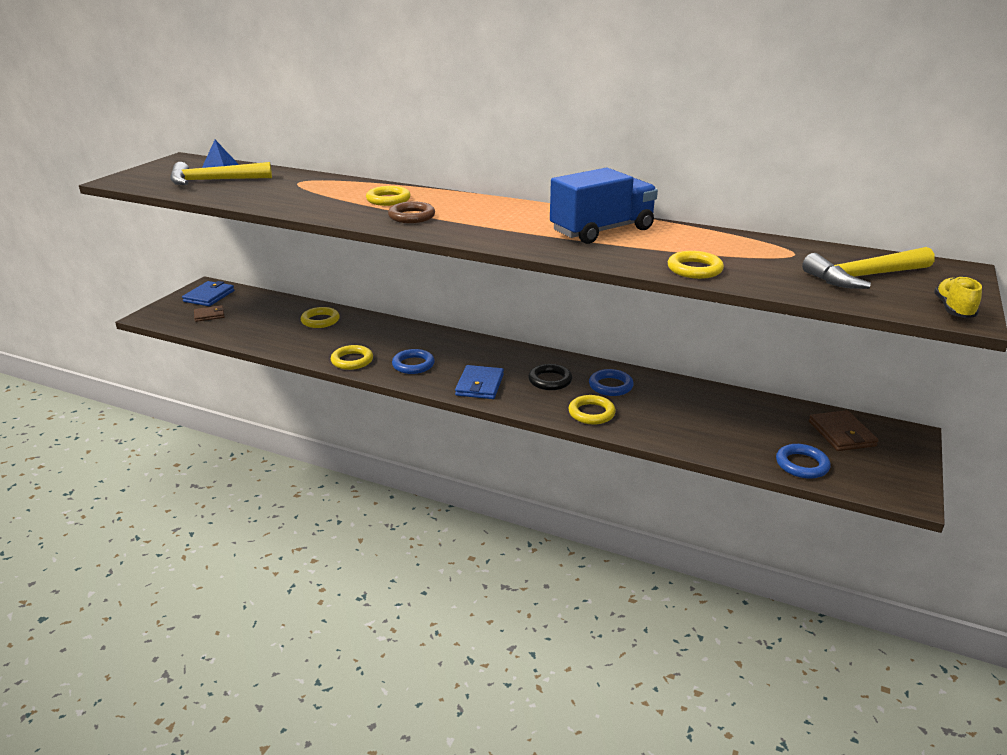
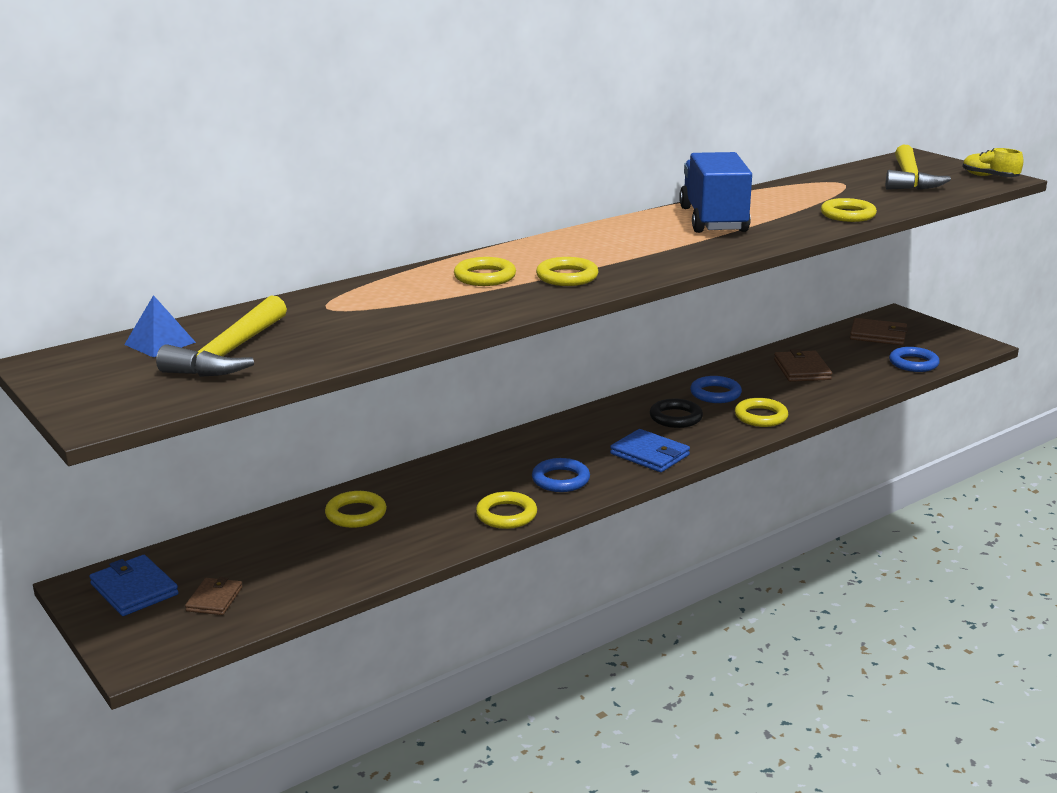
camera: 60 degrees left, 5 degrees down
brown ring [388,201,435,223] -> yellow ring [536,257,599,286]
none -> brown wallet [774,349,832,382]

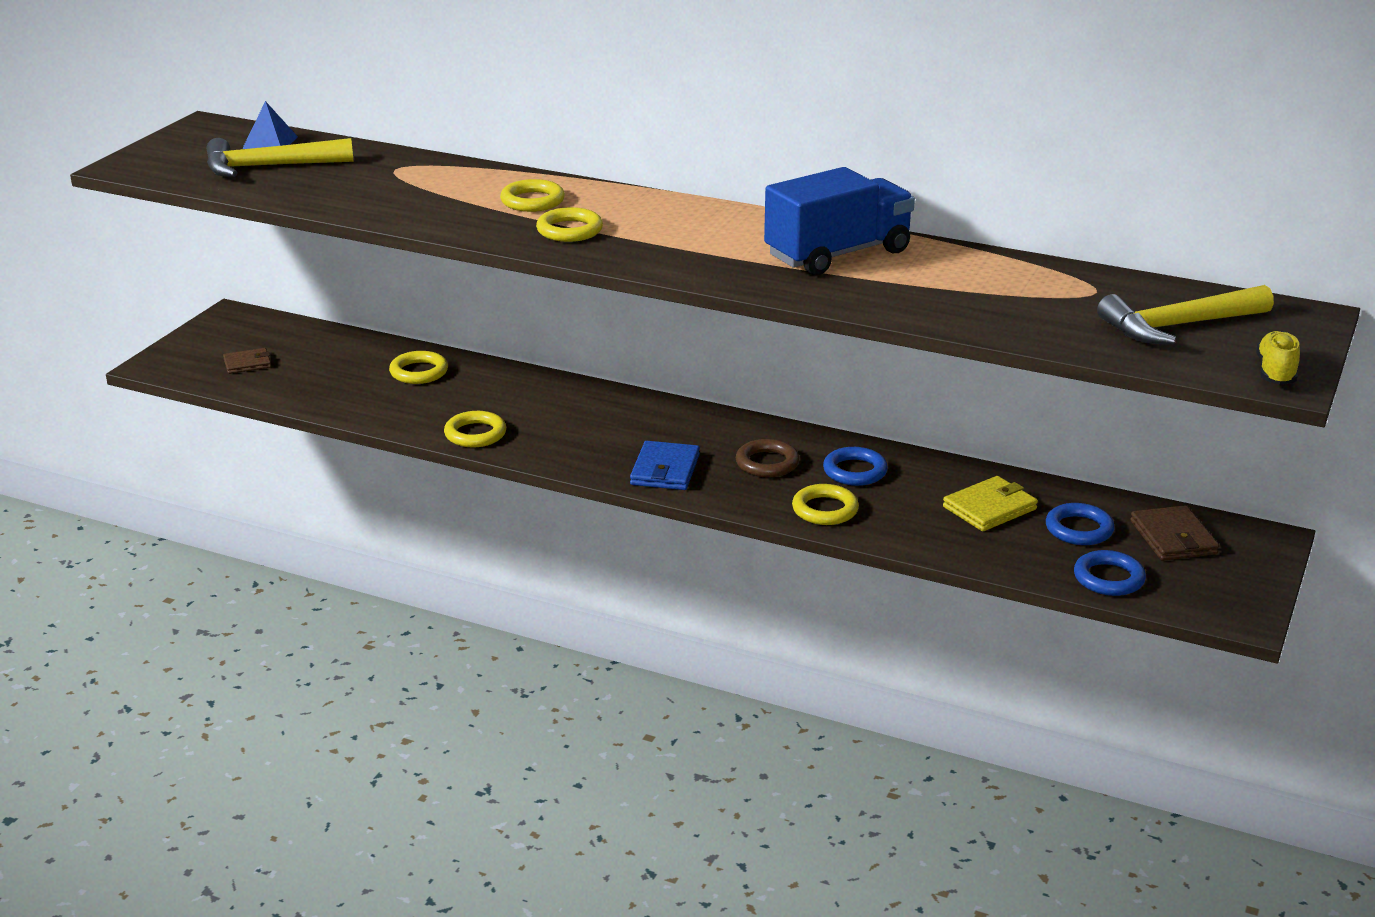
camera: 60 degrees right, 5 degrees up
blue wallet [89,555,179,616] -> none
blue ring [532,458,590,492] -> blue ring moved to [1046,503,1114,545]
black ring [650,399,703,428] -> brown ring [736,439,800,478]
brown wallet [774,349,832,382] -> yellow wallet [943,476,1038,531]
yellow ring [821,198,877,222] -> none

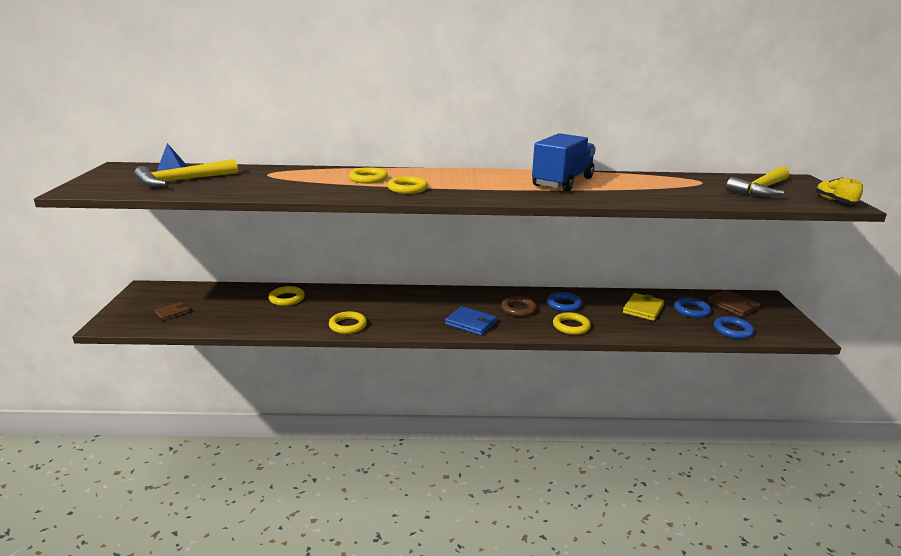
camera: 25 degrees left, 5 degrees down
blue wallet [630,441,700,490] -> blue wallet turned 45 degrees counterclockwise [445,306,497,336]

